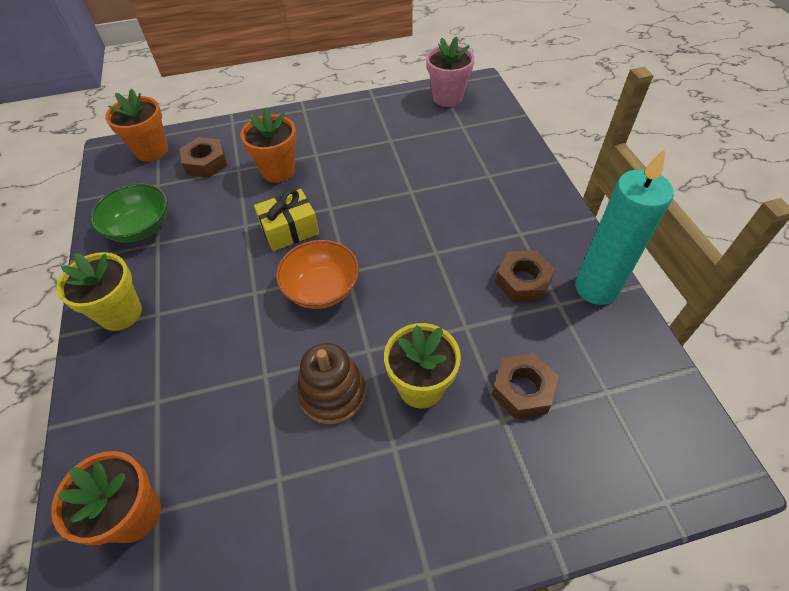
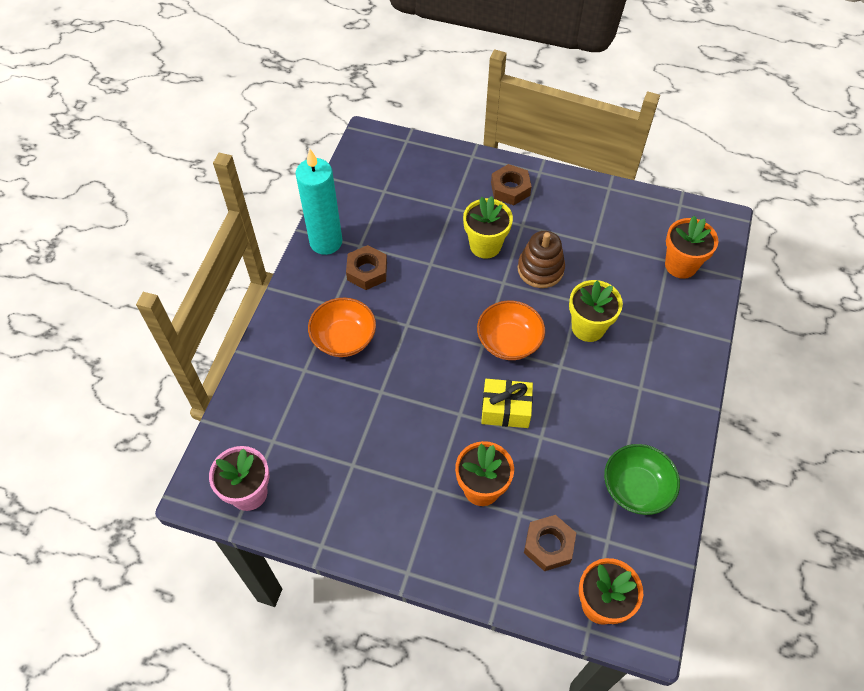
camera: 150 degrees left, 5 degrees up
yellow flower pot [56,252,142,331] -> yellow flower pot moved to [569,280,623,342]
brown nut [492,353,559,419] -> brown nut moved to [491,164,532,205]
none -> orange bowl [308,297,376,357]

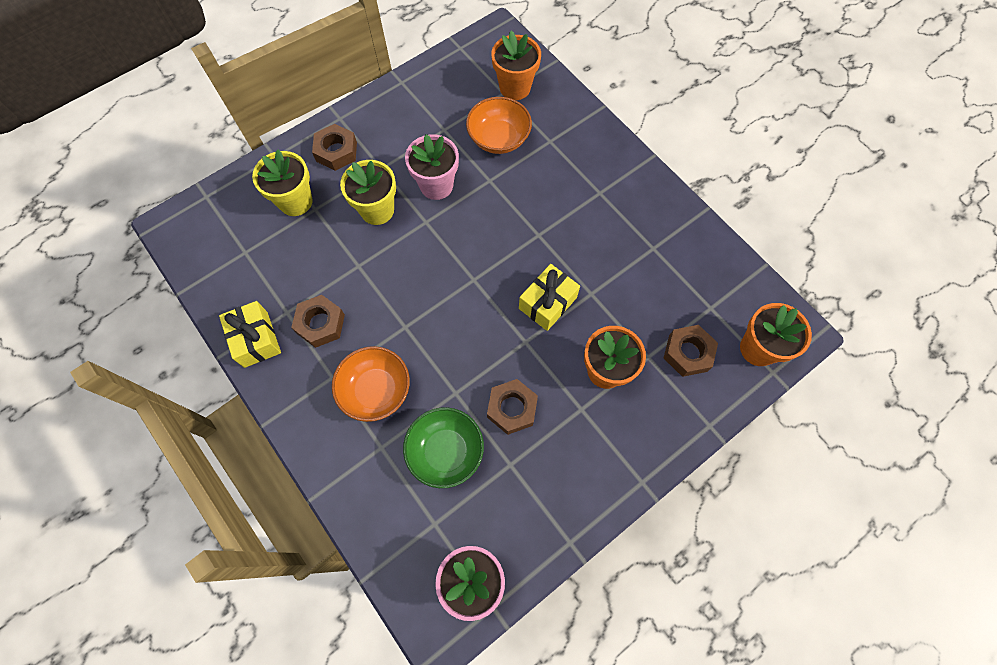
camera: 55 degrees left, 10 degrees up
turquoise candle [296,149,343,255] -> yellow gift [219,301,281,368]
orange bowl [477,301,545,360] -> orange bowl moved to [466,97,532,154]
brown stacking toy [518,231,565,288] -> pink flower pot [405,134,459,200]
yellow flower pot [569,280,623,342] -> yellow flower pot moved to [252,150,313,216]
green bowl [604,444,680,515] -> green bowl moved to [403,407,484,488]
none -> brown nut [487,379,538,435]

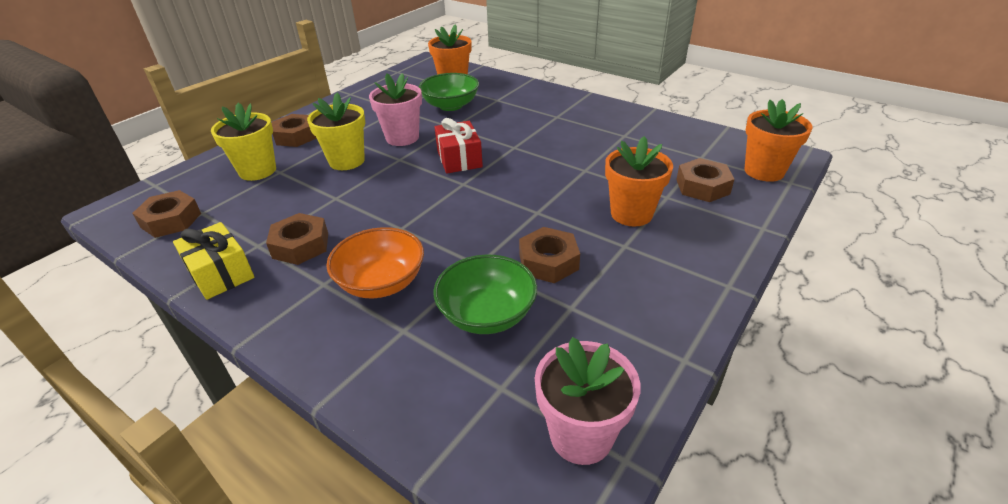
camera: 15 degrees left, 30 degrees down
orange bowl [466,97,532,154] -> green bowl [419,73,479,111]
yellow gift [519,264,580,331] -> none
none -> brown nut [132,190,201,238]
none -> red gift [435,118,483,173]

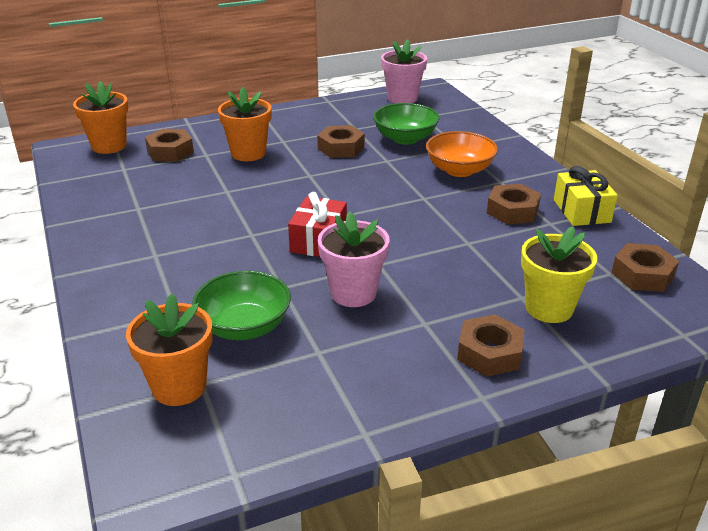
camera: 150 degrees left, 5 degrees down
yellow flower pot [307,93,365,170] -> none

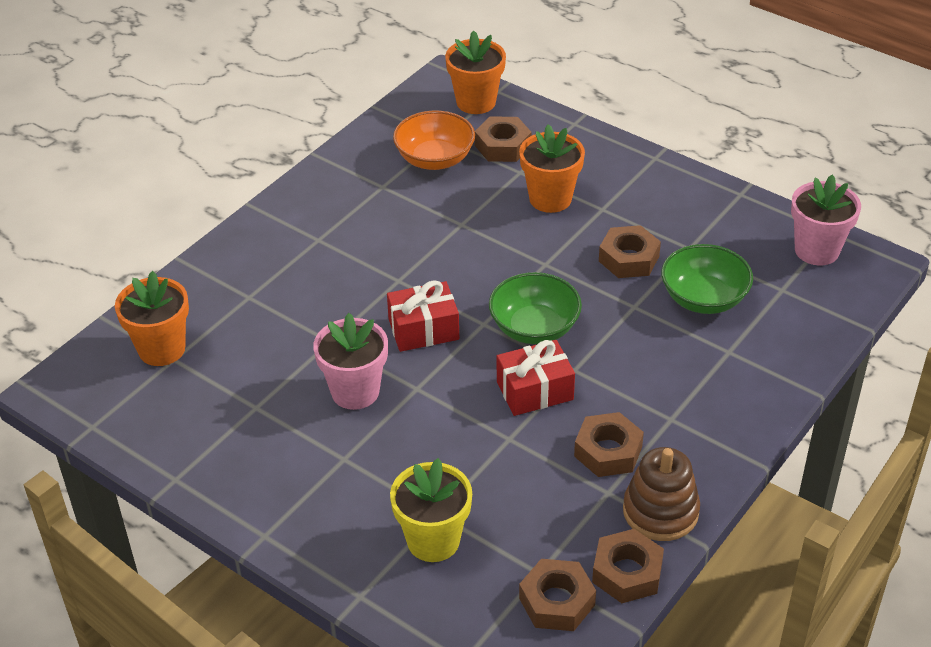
camera: 60 degrees right, 10 degrees up
green bowl [192,271,291,340] -> green bowl moved to [489,272,582,344]
orange bowl [426,131,498,177] -> orange bowl moved to [393,110,475,170]
brown nut [457,314,524,377] -> brown nut moved to [592,529,664,603]
yellow gift [554,166,618,226] -> brown stacking toy [623,447,700,541]
none -> red gift [497,340,575,416]

